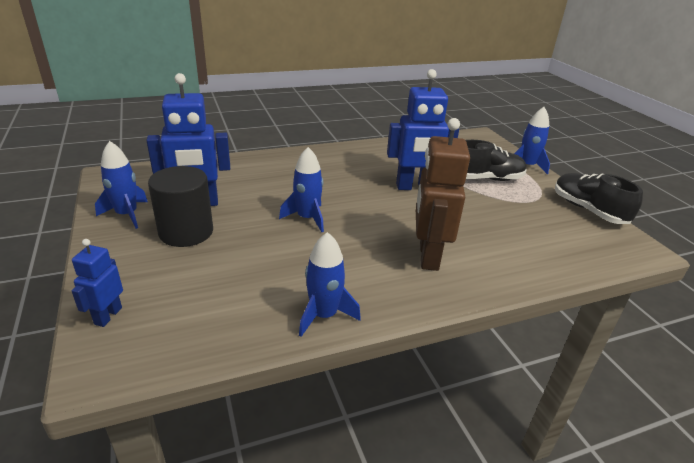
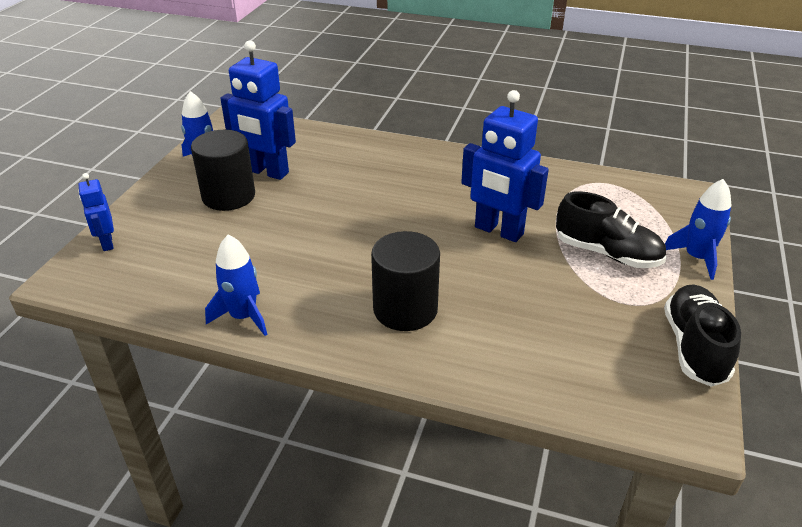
camera: 40 degrees right, 5 degrees up
blue robot [71,239,123,327] -> blue robot turned 75 degrees counterclockwise [79,173,114,251]
blue rocket [279,147,324,232] -> none
brown robot [416,118,470,271] -> black cylinder [371,231,440,331]

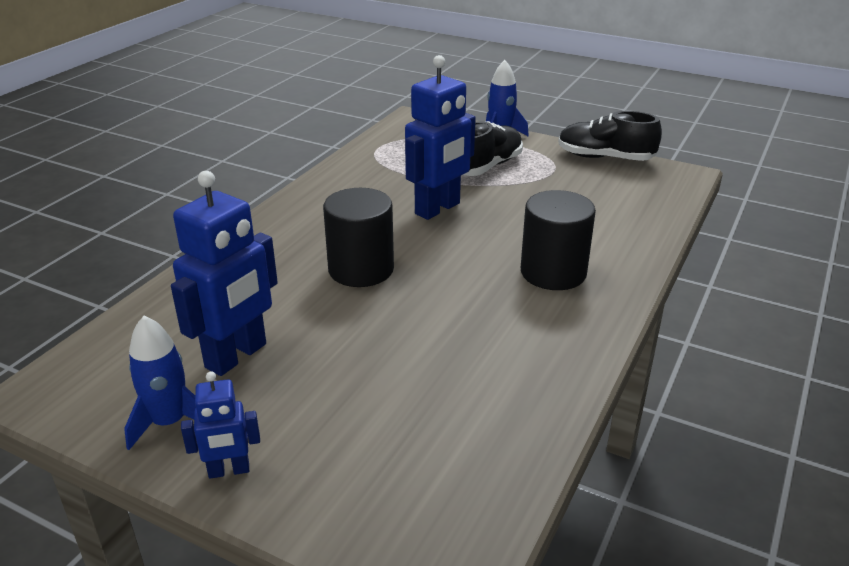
camera: 80 degrees left, 5 degrees down
blue robot [79,173,114,251] -> blue robot moved to [181,371,260,479]
black cylinder [191,130,255,211] -> black cylinder moved to [323,188,394,287]
blue rocket [205,235,268,336] -> none

